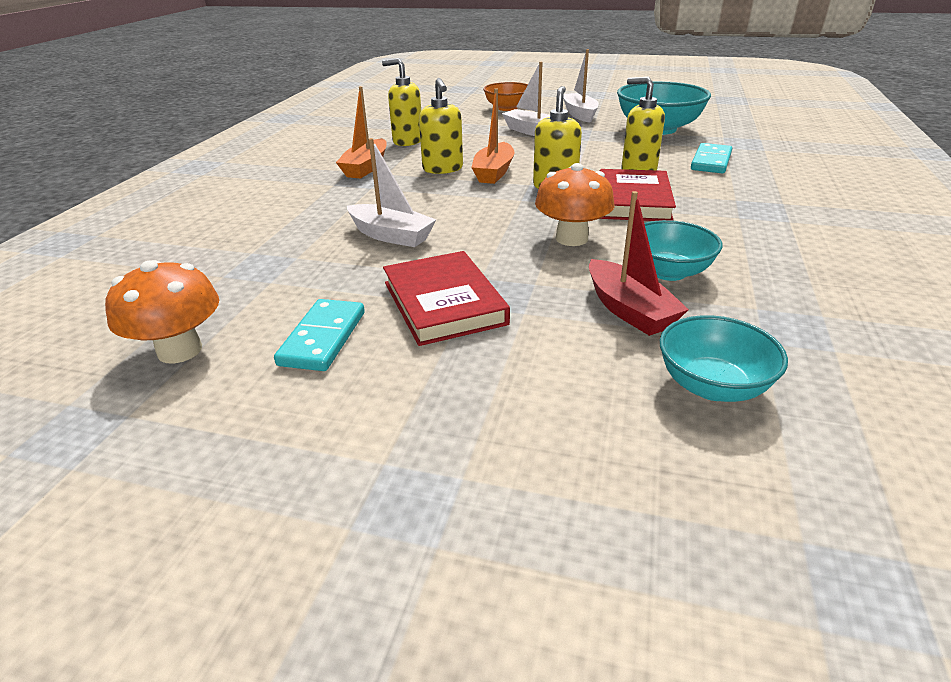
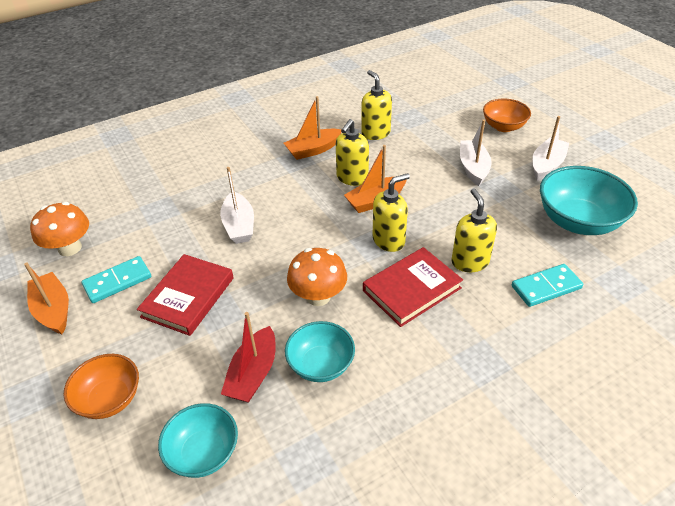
camera: 45 degrees right, 10 degrees up
none -> orange boat [24,263,69,334]
none -> orange bowl [64,354,139,419]

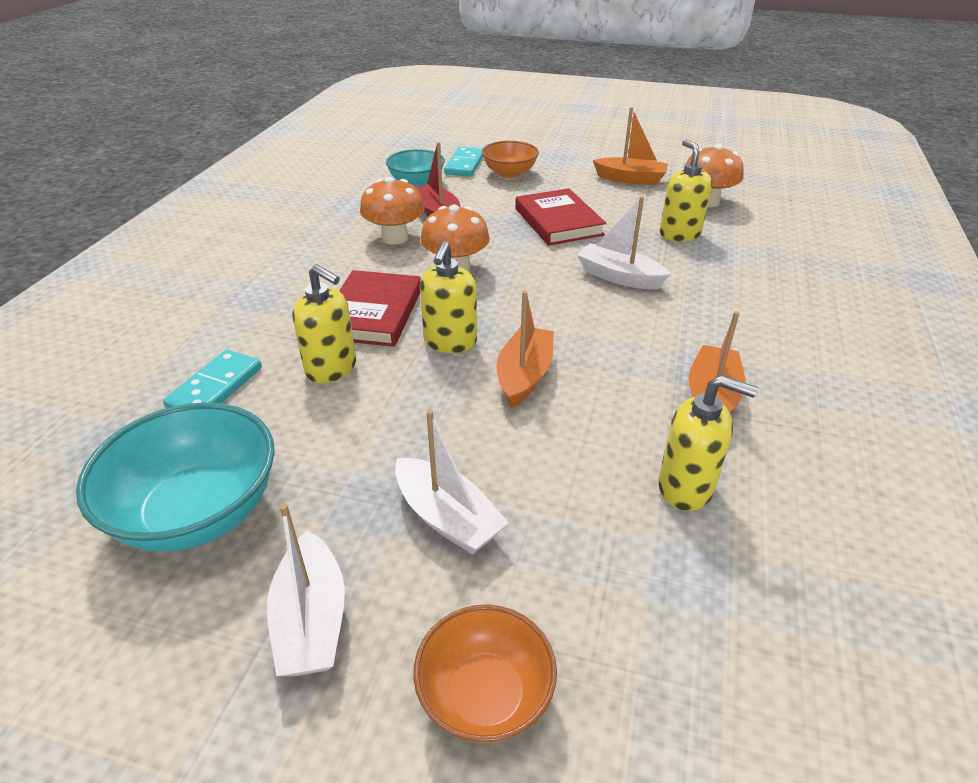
camera: 135 degrees right, 5 degrees down
turquoise domino [82,256,151,303] -> turquoise domino moved to [444,147,483,176]
turquoise bowl [285,321,355,382] -> orange mushroom [360,177,425,245]
yellow soap dispenser [336,119,369,186] -> yellow soap dispenser moved to [660,139,712,241]

